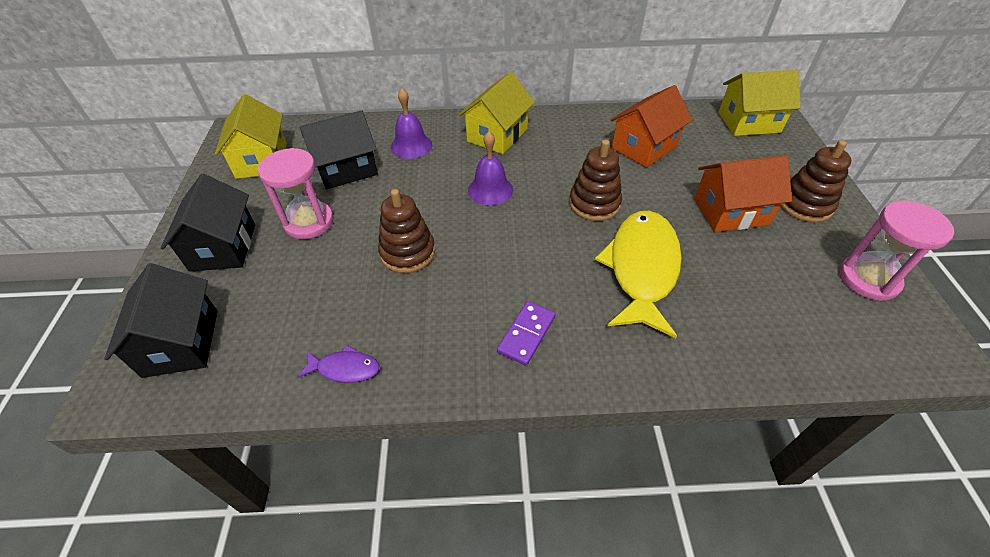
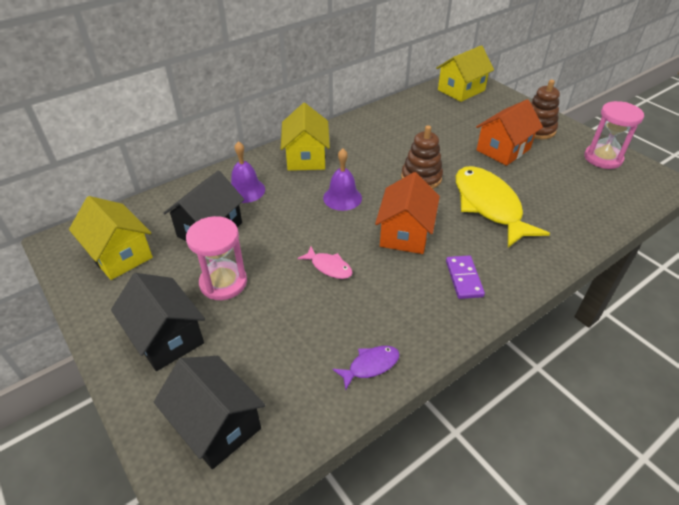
camera: 35 degrees left, 5 degrees down
brown stacking toy [378,189,435,273] -> pink fish [297,246,353,279]
orange house [610,85,692,168] -> orange house moved to [375,172,440,254]

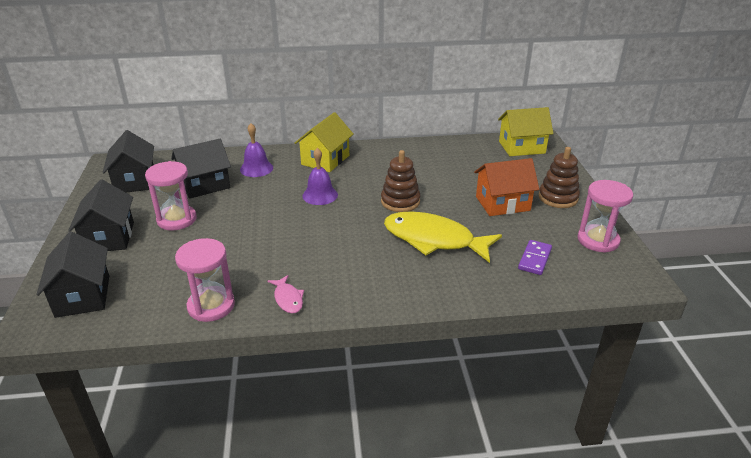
camera: 30 degrees right, 10 degrees down
yellow house [69,196,153,280] -> black house [102,130,154,192]
pink fish [297,246,353,279] -> pink fish moved to [268,275,304,313]
purple fish [333,346,400,390] -> pink hourglass [175,238,235,322]
orange house [375,172,440,254] -> none
purple domino [446,255,485,299] -> purple domino moved to [518,240,552,275]
yellow fish [456,166,550,248] -> yellow fish turned 75 degrees counterclockwise [384,212,502,263]

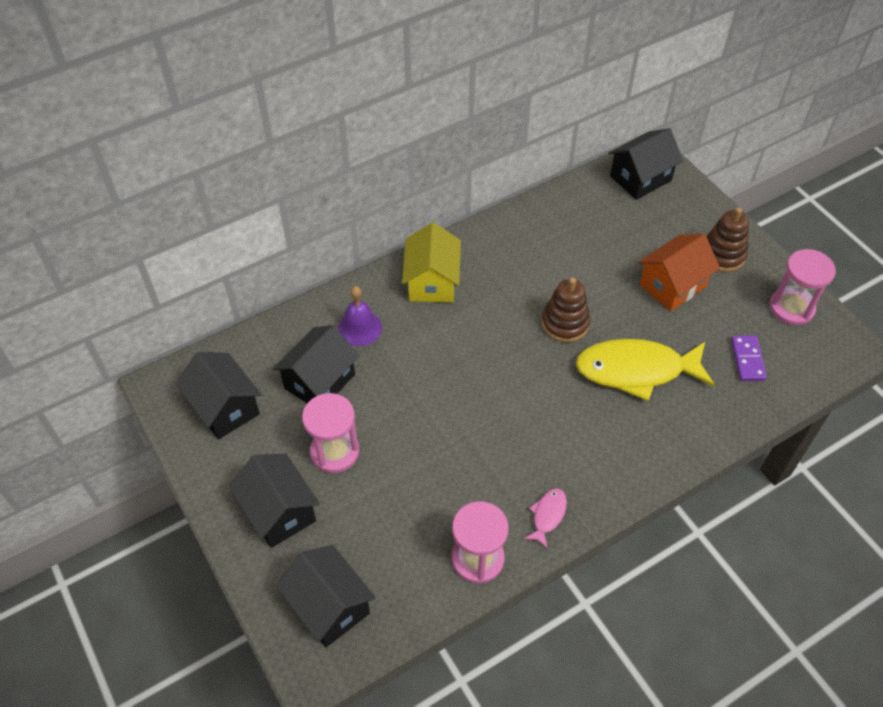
camera: 25 degrees left, 20 degrees up
pink fish [268,275,304,313] -> pink fish turned 105 degrees counterclockwise [524,488,567,549]
purple bell [302,148,338,205] -> none
yellow house [498,107,554,156] -> black house [609,128,683,200]

